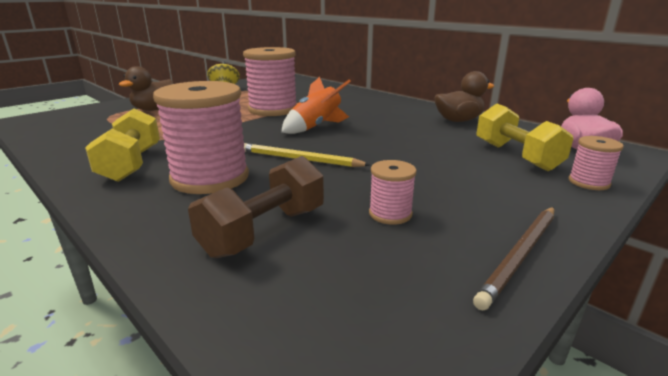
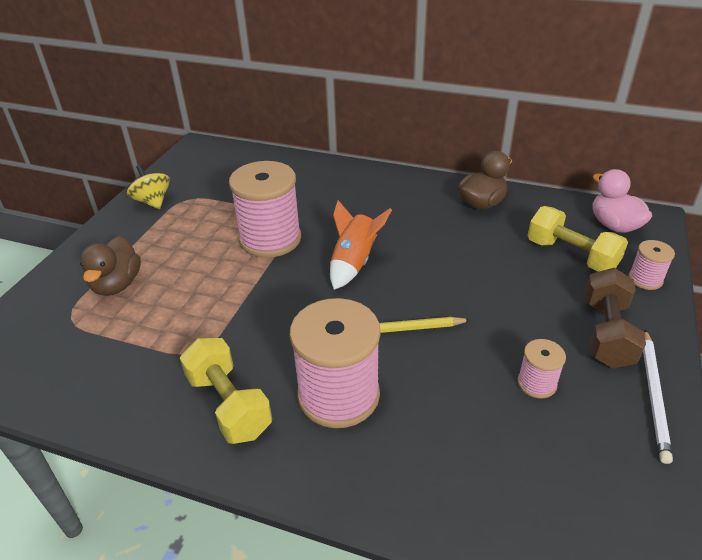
camera: 25 degrees left, 15 degrees up
brown dumbbell [188,156,324,258] -> brown dumbbell moved to [584,268,646,368]
brown pencil [473,207,554,310] -> white pencil [643,329,673,464]

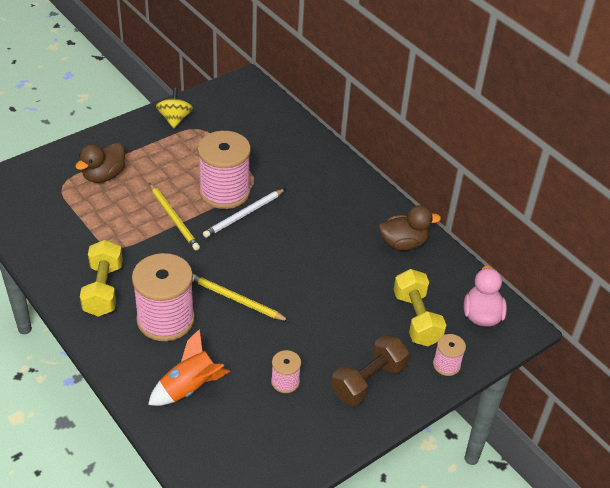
camera: 30 degrees right, 5 degrees up
orange rocket [330,200,392,290] -> orange rocket moved to [148,329,230,406]
white pencil [643,329,673,464] -> white pencil moved to [203,189,285,238]
none -> yellow pencil [149,183,200,250]

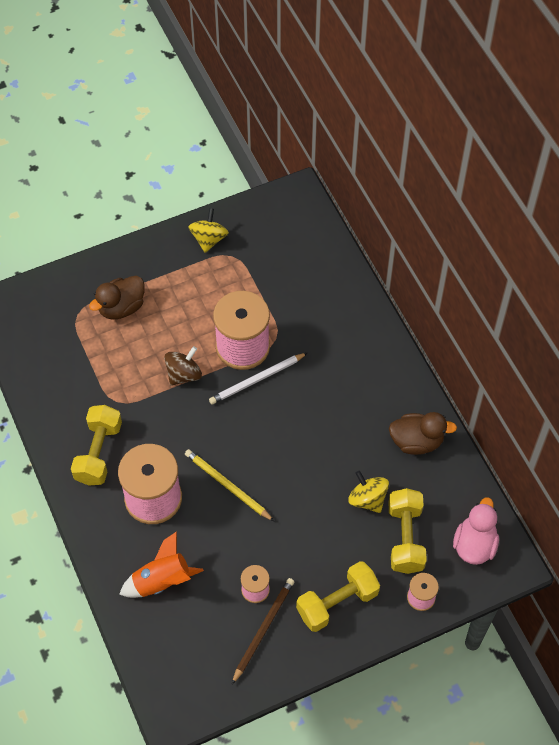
camera: 15 degrees right, 15 degrees up
yellow pencil [149,183,200,250] -> brown spinning top [164,346,202,386]
brown dumbbell [331,334,409,406] -> yellow dumbbell [296,561,380,632]
none -> brown pencil [232,578,294,684]
none -> yellow spinning top [348,471,389,513]

